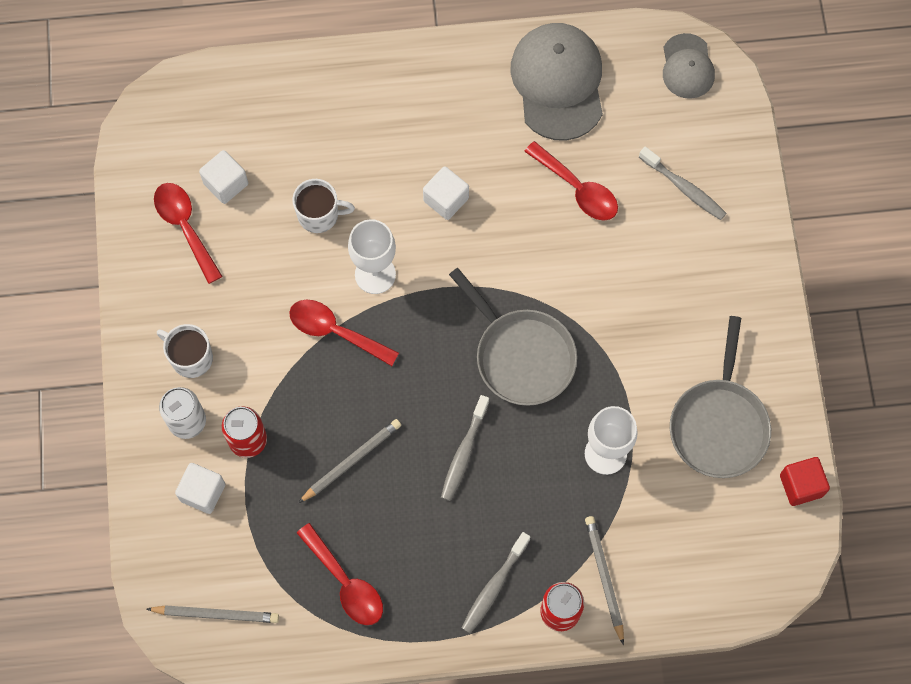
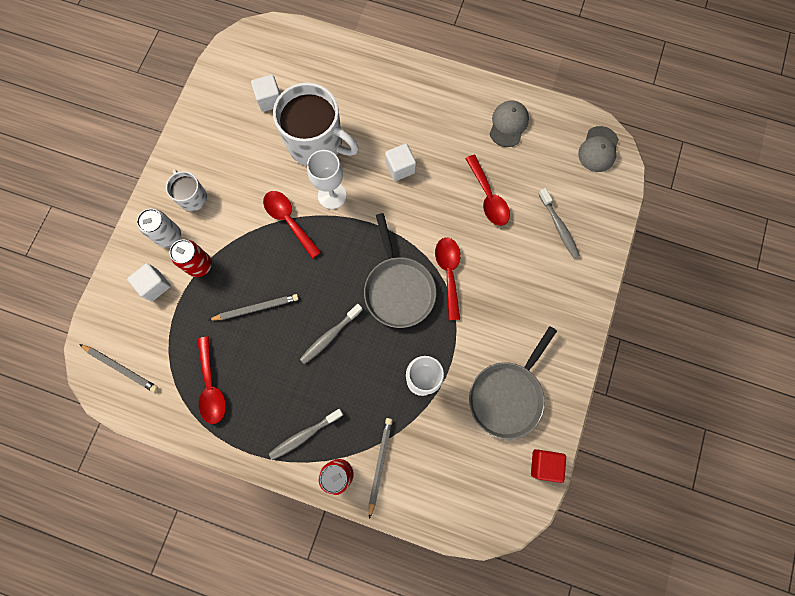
camera: 25 degrees right, 5 degrees up
red spoon [154,183,223,284] -> red spoon moved to [435,237,460,320]
white mug [292,179,355,233] -> white mug [273,83,359,166], size x1.97
grey cap [511,23,603,141] -> grey cap [490,100,529,147], size x0.57

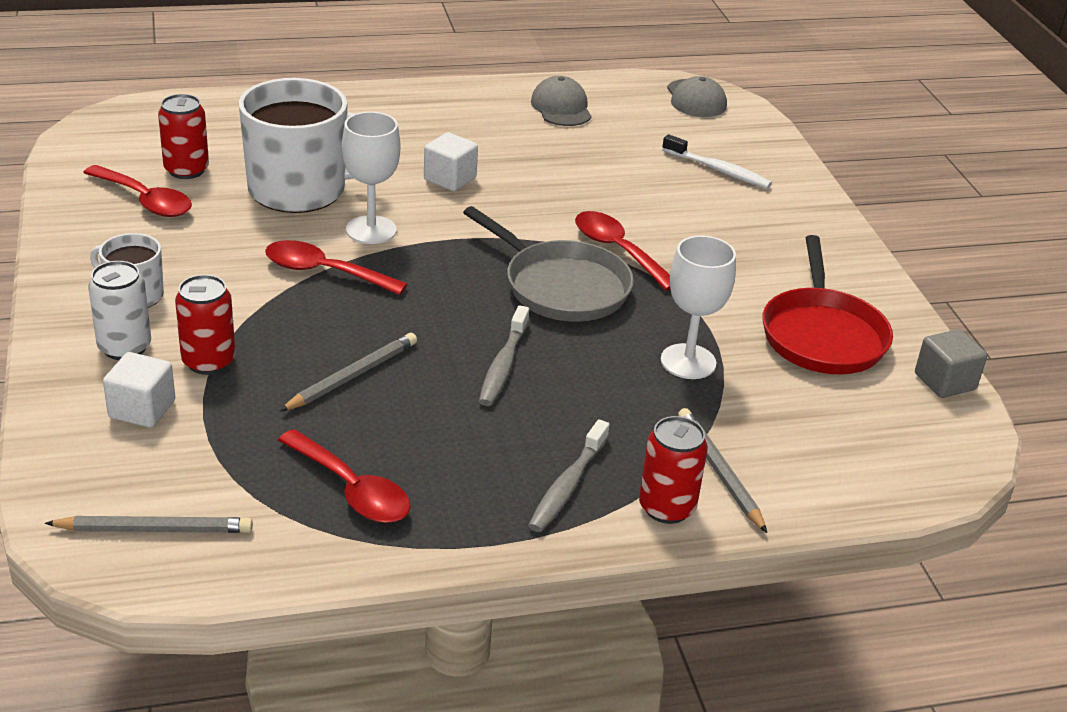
camera: 35 degrees left, 40 degrees down
white cube [251,75,280,112] -> red can [158,94,209,179]
red spoon [465,155,510,226] -> red spoon moved to [83,165,192,217]
grey pan [469,326,557,439] -> red pan [762,235,893,374]
red cube [531,449,566,483] -> grey cube [915,329,987,398]
grey toothbrush [539,188,580,258] -> white toothbrush [662,134,772,189]

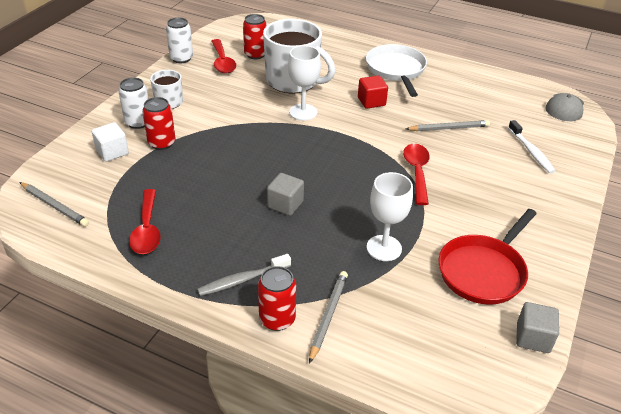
camera: 40 degrees right, 5 degrees up
red spoon [265,240,407,295] -> none
grey pencil [280,333,417,411] -> grey pencil moved to [406,120,490,131]
white cube [424,132,478,191] -> red cube [358,76,388,109]
grey pan [463,206,634,322] -> none
grey toothbrush [479,305,529,406] -> grey cube [267,173,304,216]
grey cap [531,76,592,126] -> none
none -> white can [166,17,193,63]
none -> white pan [366,44,427,97]

